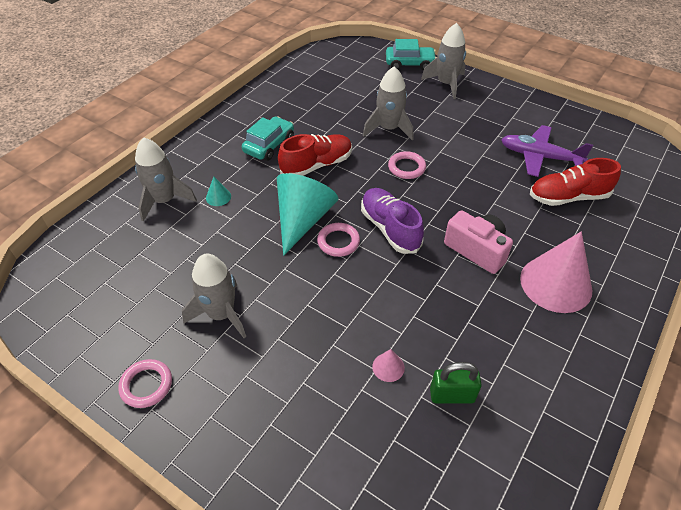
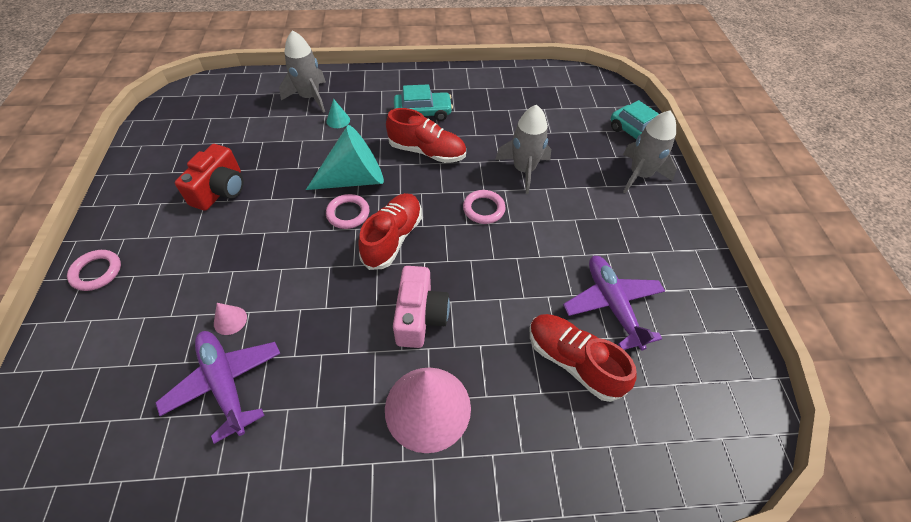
camera: 50 degrees right, 5 degrees up
pink ring [118,359,172,408] -> pink ring moved to [67,250,121,291]
grey rocket [182,254,246,338] -> red camera [175,144,244,211]
purple shoe [361,188,424,254] -> red shoe [358,193,422,270]
green padlock [430,362,482,404] -> purple plane [155,331,281,444]

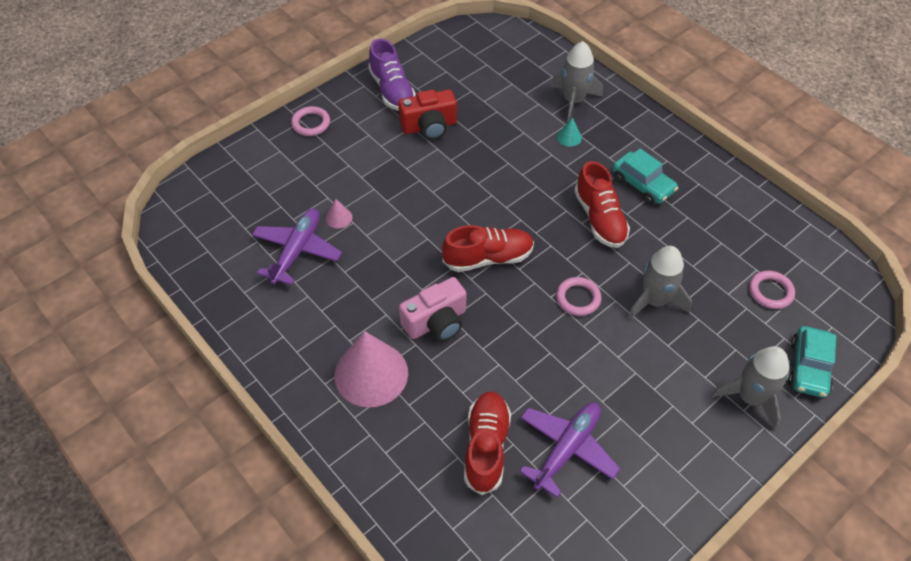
camera: 55 degrees right, 0 degrees up
turquoise cone [306,125,384,190] -> none
pink ring [326,194,370,229] -> pink ring moved to [749,271,795,309]
none -> purple shoe [368,39,416,111]

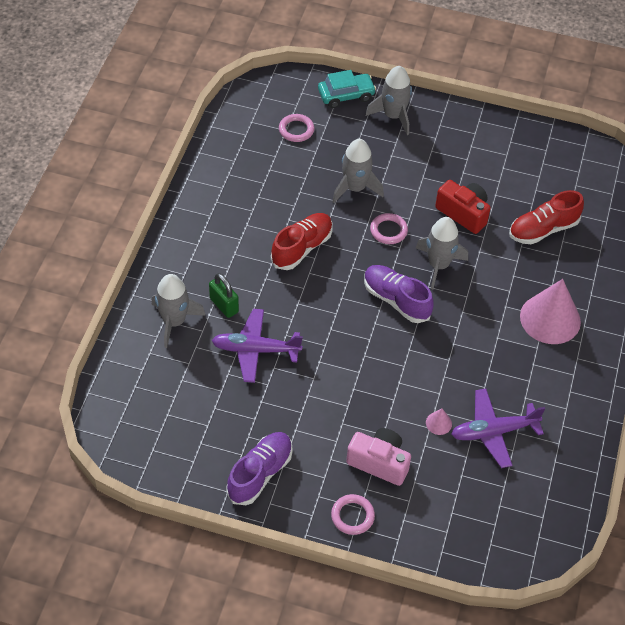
camera: 125 degrees left, 0 degrees up
red camera [398,90,457,140] -> red camera moved to [435,180,491,234]
pink camera [399,277,466,341] -> pink camera moved to [346,428,411,486]
red shoe [442,225,534,272] -> purple shoe [364,265,434,323]
purple plane [519,403,620,498] -> purple plane moved to [211,309,303,383]
turquoise cone [557,117,582,147] -> green padlock [209,273,239,318]
turquoise car [613,148,678,205] -> none
none -> grey rocket [416,217,468,289]

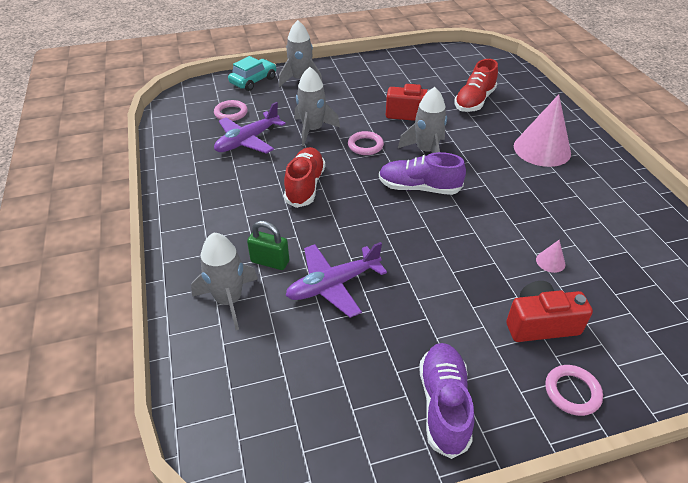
camera: 30 degrees left, 10 degrees down
pink camera [346,428,411,486] -> red camera [506,281,593,342]
purple plane [451,389,545,468] -> purple plane moved to [214,102,286,154]

